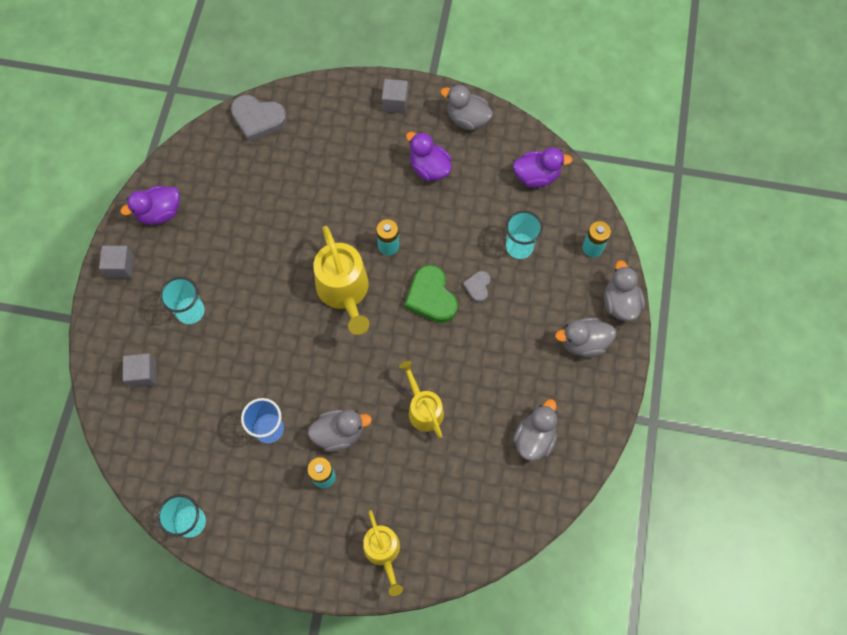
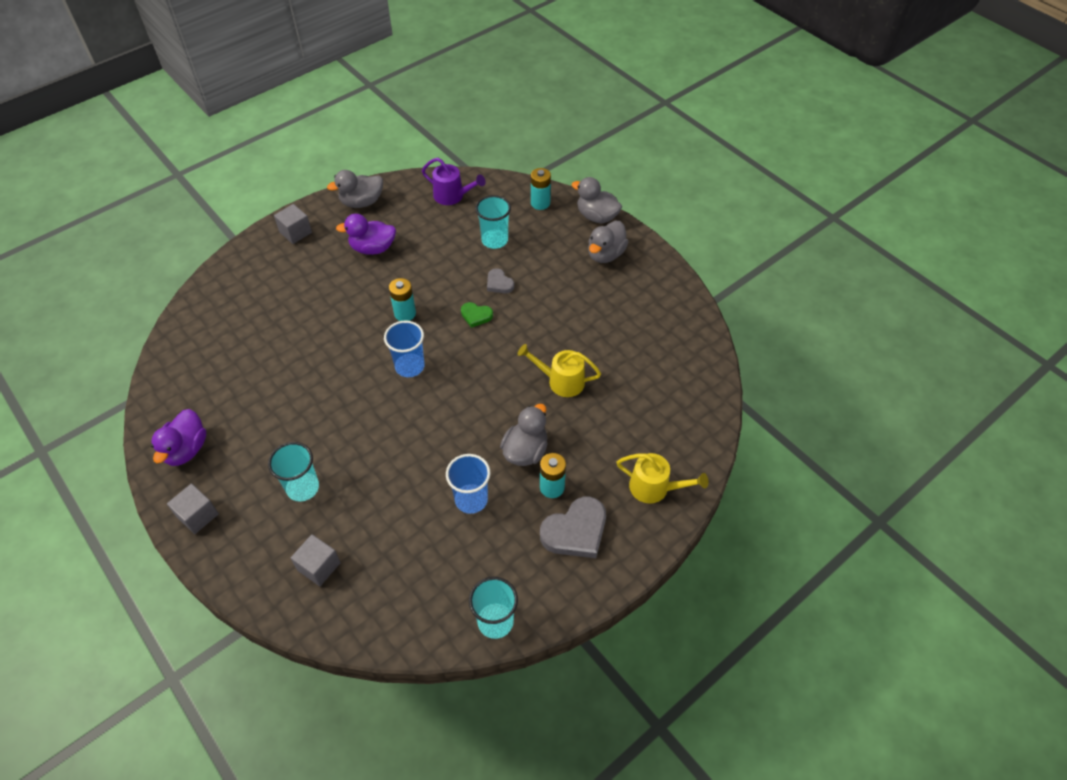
camera: 50 degrees left, 15 degrees down
grey heart [231,95,287,142] -> grey heart moved to [540,496,606,558]
yellow watering can [313,226,370,335] -> blue cup [384,321,425,377]
green heart [405,265,458,323] -> green heart [461,302,493,328], size x0.54
purple duck [513,147,572,187] -> purple watering can [422,158,486,205]
grey duck [513,399,557,461] -> none

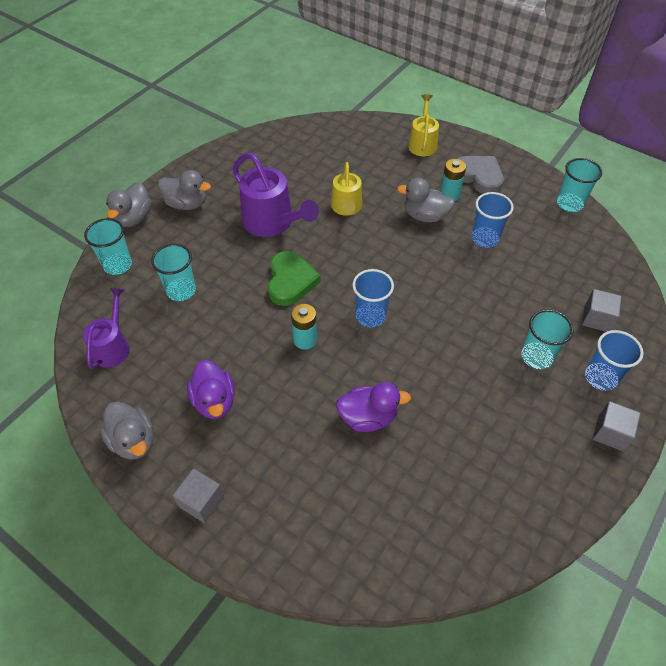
camera: 105 degrees left, 0 degrees up
purple duck [151,409,206,466] -> purple duck moved to [336,382,411,432]
green heart [461,302,493,328] -> green heart [268,251,321,306], size x1.85
grey heart [487,268,514,293] -> none
turquoise battery [531,168,551,210] -> turquoise cup [84,218,132,275]
none -> purple watering can [232,153,319,237]
none -> blue cup [585,330,644,391]

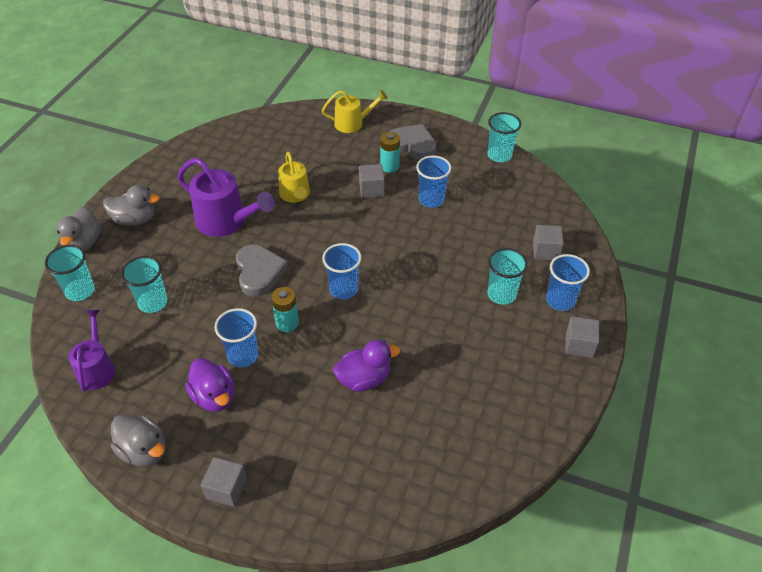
camera: 15 degrees left, 5 degrees down
green heart [268,251,321,306] -> grey heart [236,245,288,297]
grey duck [397,178,455,223] -> grey cube [359,164,385,198]
yellow watering can [408,94,439,156] -> yellow watering can turned 90 degrees clockwise [322,90,388,133]
none -> blue cup [215,308,258,367]

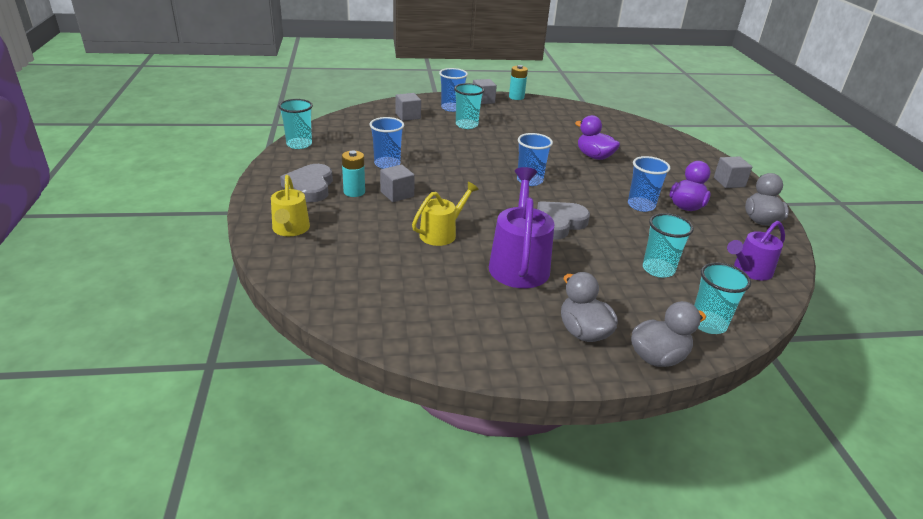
camera: 120 degrees left, 15 degrees down
turquoise battery [271,287,299,332] -> turquoise battery moved to [509,65,528,100]
yellow watering can [322,90,388,133] -> yellow watering can turned 150 degrees counterclockwise [271,175,310,236]

